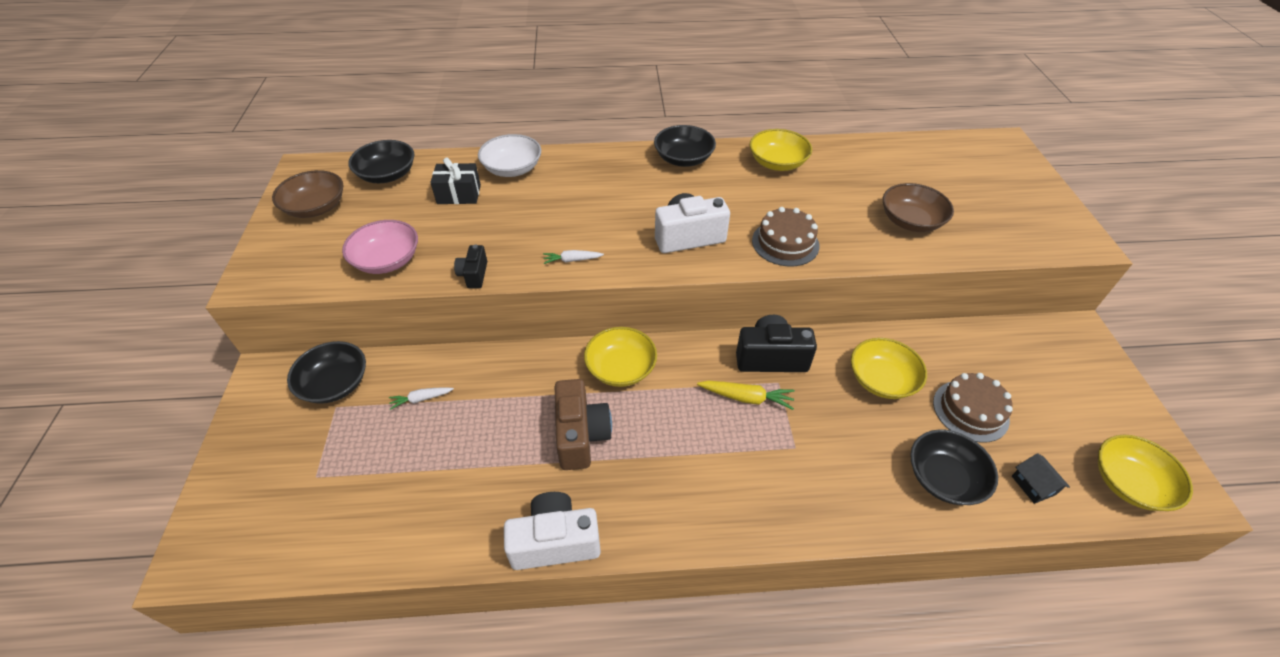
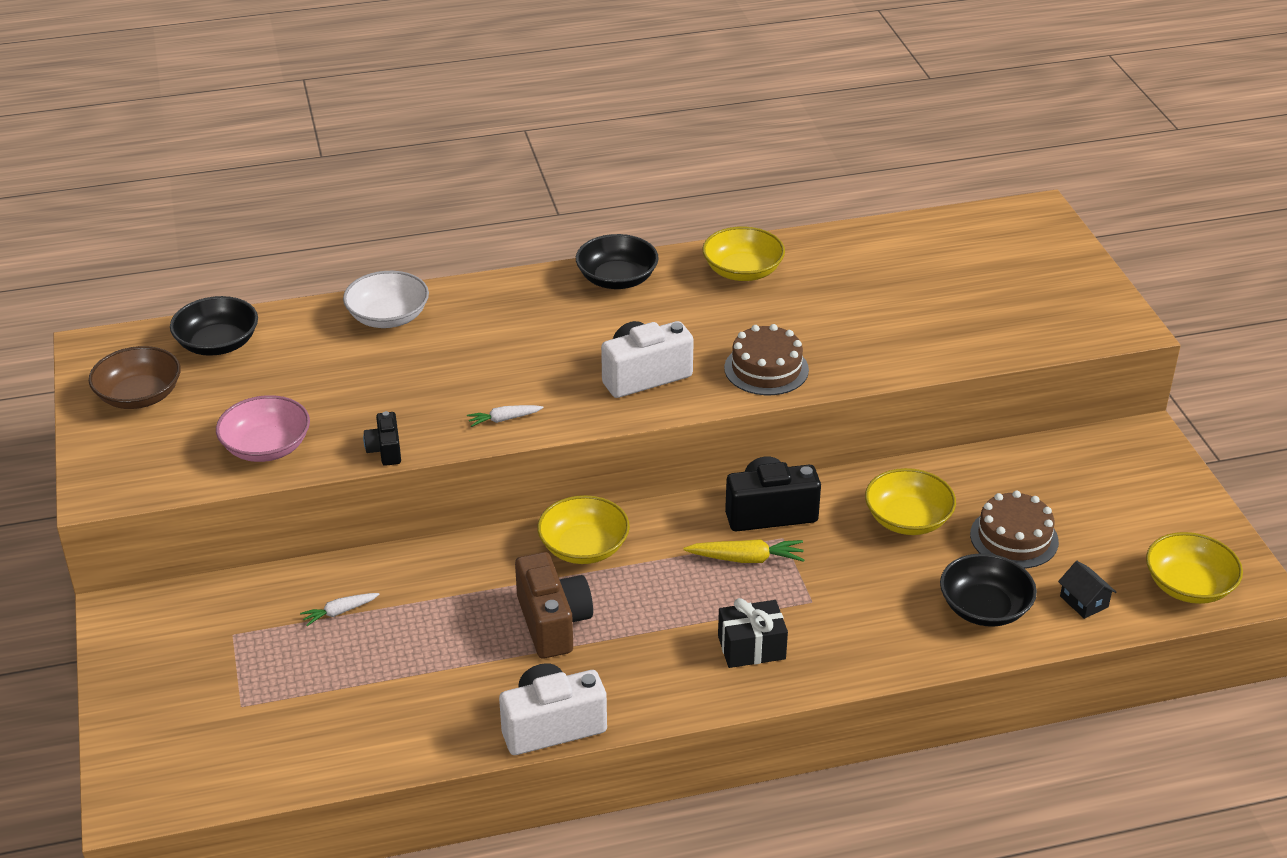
camera: 10 degrees left, 10 degrees down
black bowl [287,341,366,404] -> none
black gift [430,158,481,204] -> black gift moved to [718,598,788,668]
brown bowl [883,183,954,232] -> none

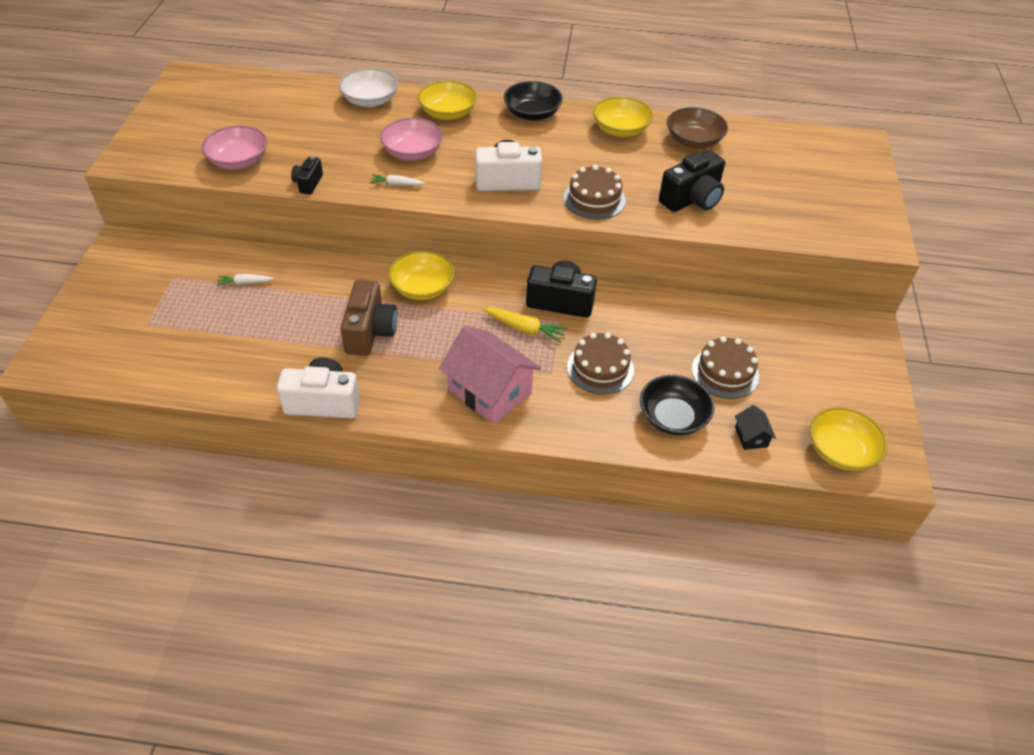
camera: 20 degrees right, 10 degrees up
brown bowl [89,346,181,409] -> brown bowl moved to [667,107,728,149]
black bowl [170,296,258,356] -> none
black gift [718,598,788,668] -> pink house [439,326,541,424]
yellow bowl [865,468,956,535] -> yellow bowl moved to [418,80,477,120]
none -> pink bowl [380,118,443,161]
none -> brown cake [567,333,634,395]
none -> black camera [659,150,725,212]

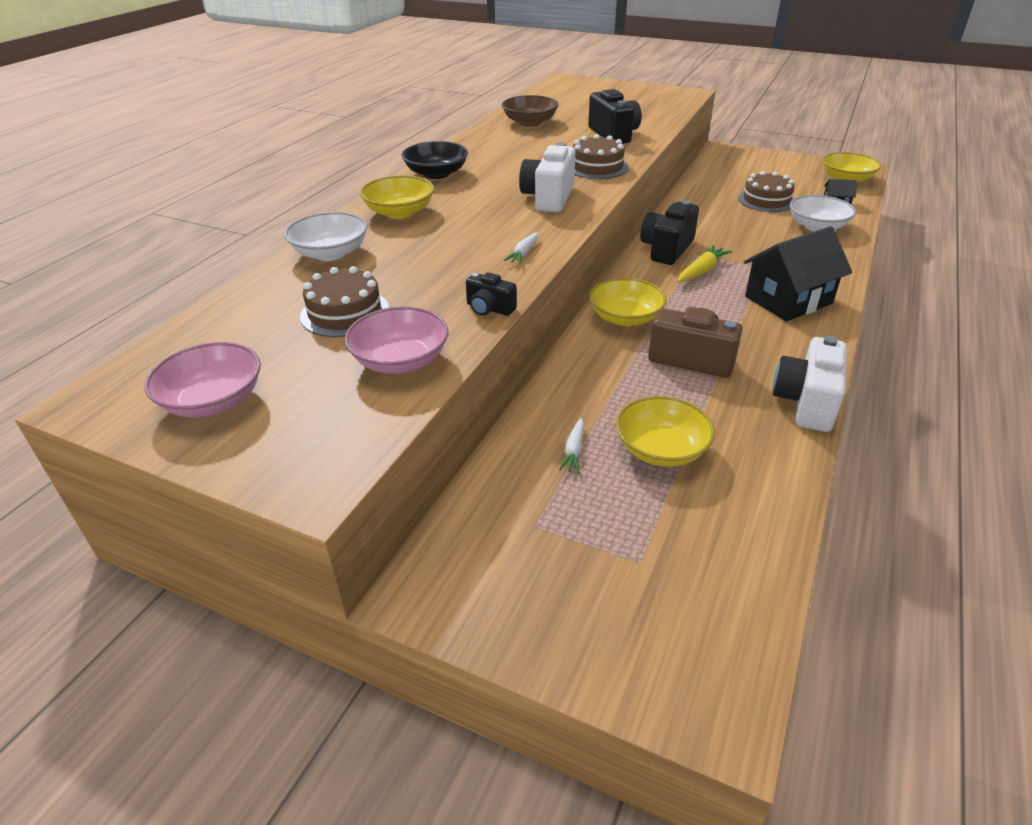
camera: 70 degrees left, 10 degrees down
pink bowl [380,118,443,161] -> pink bowl moved to [144,342,261,417]
pink house [439,326,541,424] -> black house [744,226,852,321]
brown cake [567,333,634,395] -> brown cake moved to [300,266,389,337]
yellow bowl [593,96,653,137] -> yellow bowl moved to [616,396,715,467]
black bowl [640,375,714,435] -> white bowl [790,195,856,231]

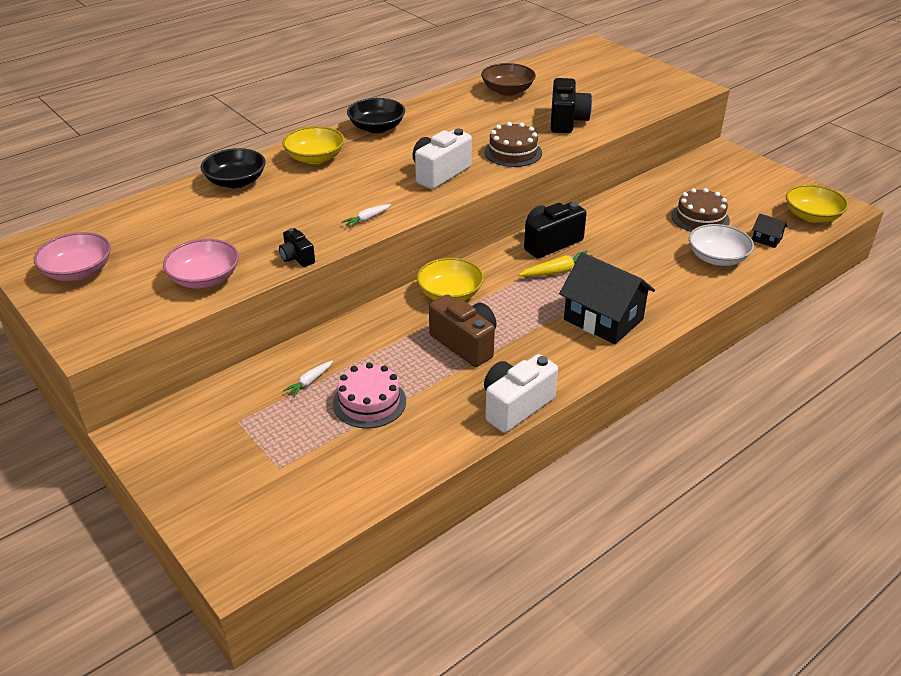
camera: 25 degrees right, 0 degrees up
white bowl [284,212,367,261] -> black bowl [201,148,266,188]
brown cake [300,266,389,337] -> none
yellow bowl [616,396,715,467] -> pink cake [333,362,406,428]
black house [744,226,852,321] -> black house turned 45 degrees clockwise [559,252,655,344]

